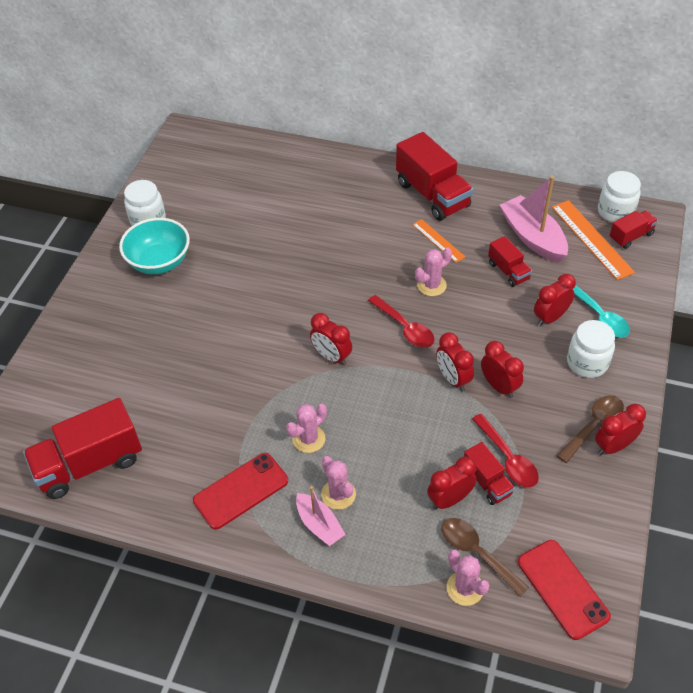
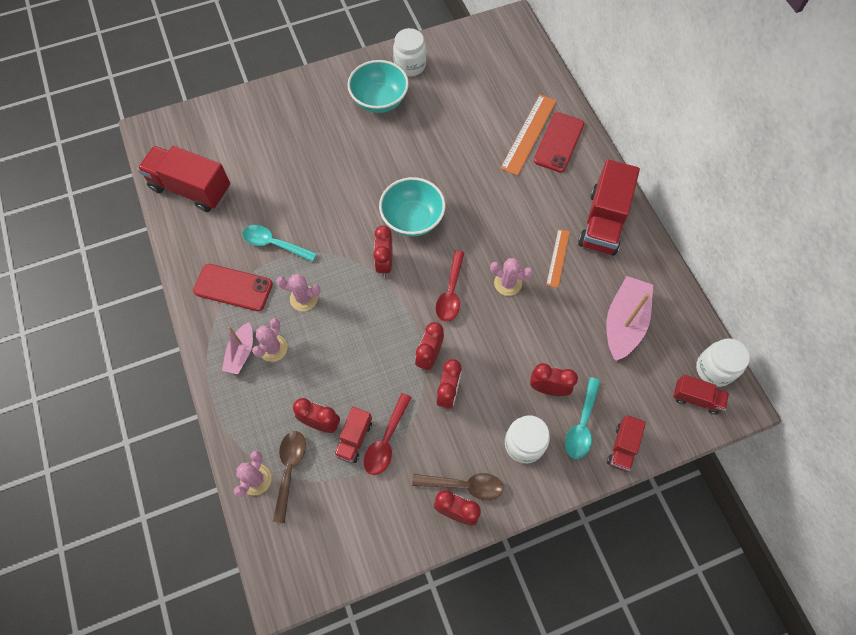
camera: 50 degrees right, 15 degrees up
red truck [488,236,532,287] -> red truck moved to [607,415,646,472]
red phone [518,540,611,640] -> red phone moved to [534,112,584,173]
orange ruler [552,200,635,280] -> orange ruler moved to [500,94,556,176]
none -> turquoise spoon [242,225,317,262]
none -> turquoise bowl [379,177,445,237]

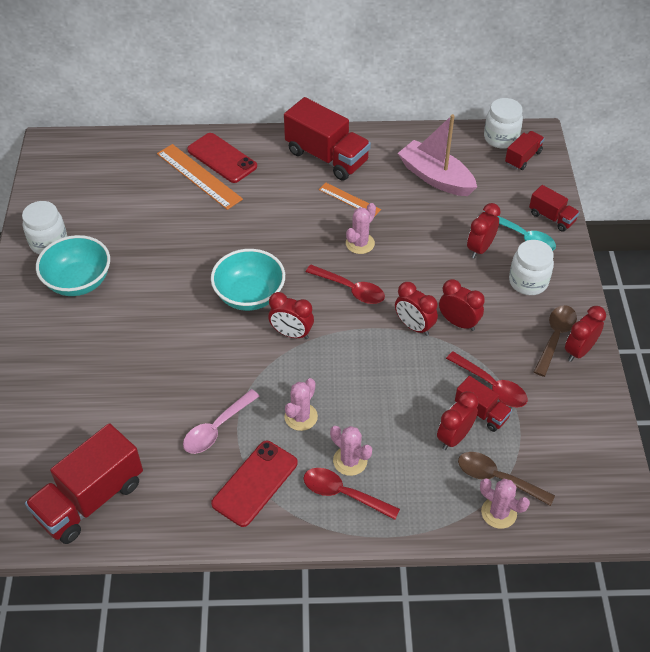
camera: 70 degrees left, 15 degrees down
pink boat [222,322,253,374] -> red spoon [304,468,400,520]
turquoise spoon [242,225,317,262] -> pink spoon [183,389,259,454]

